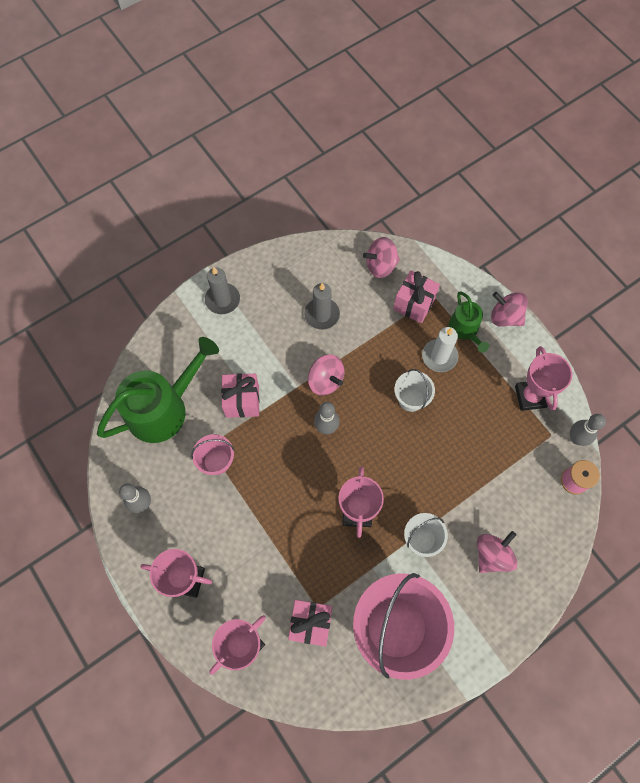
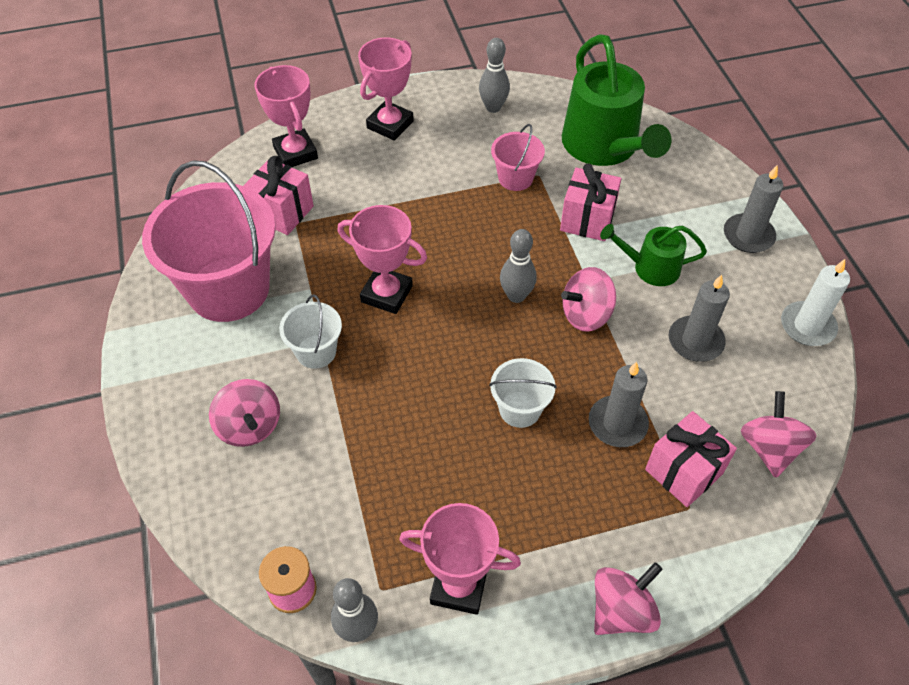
camera: 110 degrees right, 15 degrees down
white candle [422,327,458,372] -> white candle moved to [781,259,850,346]
green watering can [449,291,489,353] -> green watering can moved to [600,224,707,286]
none -> grey candle [589,362,649,447]

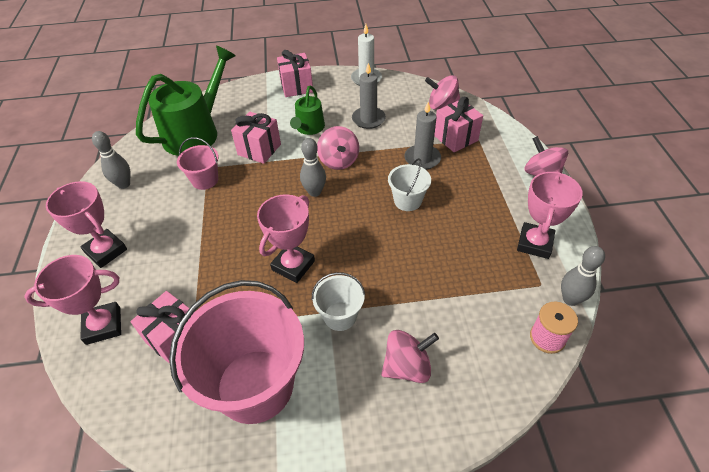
camera: 80 degrees left, 5 degrees down
green watering can [562,34,671,166] -> green watering can turned 45 degrees counterclockwise [136,46,236,156]
grey candle [724,165,783,253] -> pink gift [277,50,313,97]

